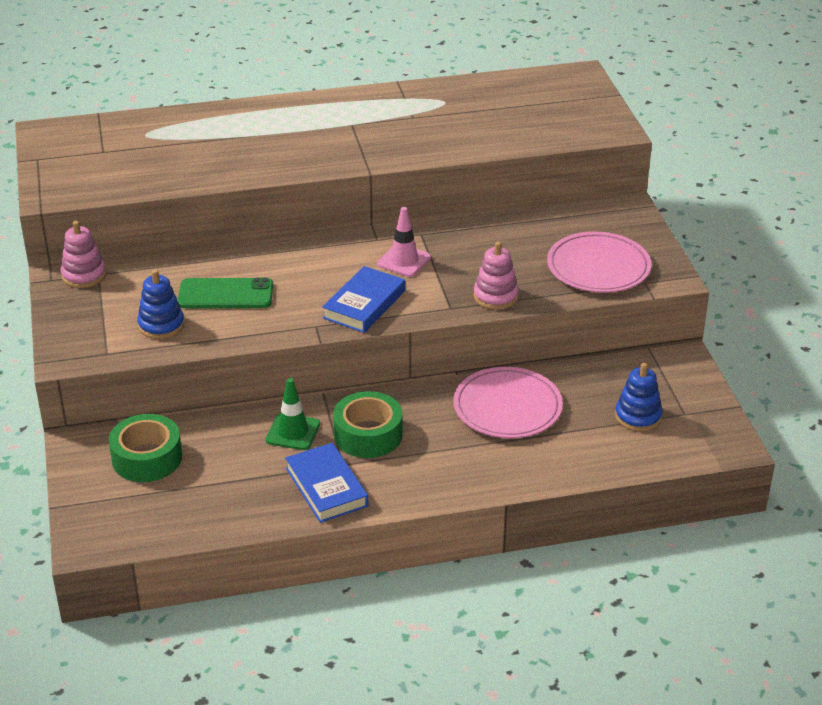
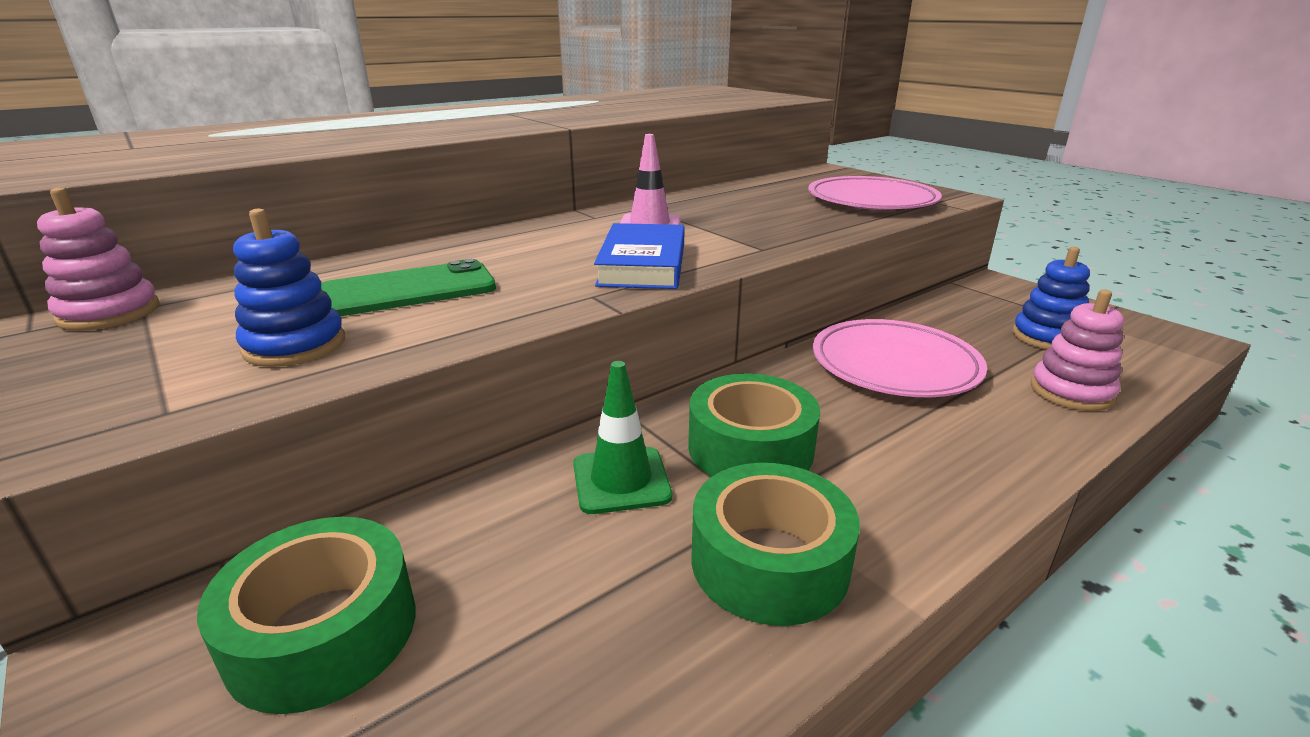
camera: 25 degrees left, 10 degrees down
blue book [285,443,368,523] -> green tape [691,463,860,626]
pink stacking toy [474,241,519,310] -> pink stacking toy moved to [1030,290,1124,411]

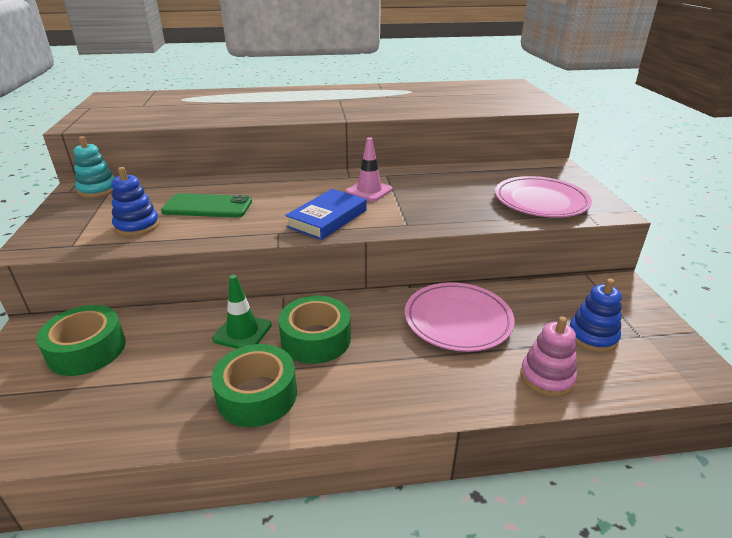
camera: 30 degrees right, 5 degrees up
pink stacking toy [37,188,160,331] -> turquoise stacking toy [73,136,115,198]

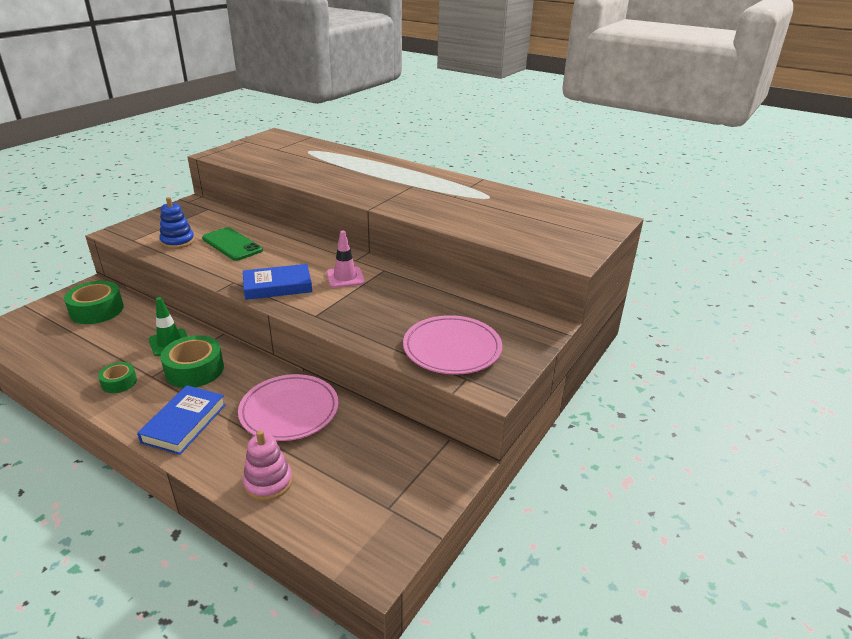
camera: 40 degrees right, 0 degrees up
turquoise stacking toy [73,136,115,198] -> none
green tape [211,344,297,427] -> green tape [98,362,137,393], size x0.57
blue stacking toy [570,278,622,352] -> none
none -> blue book [137,385,226,455]

